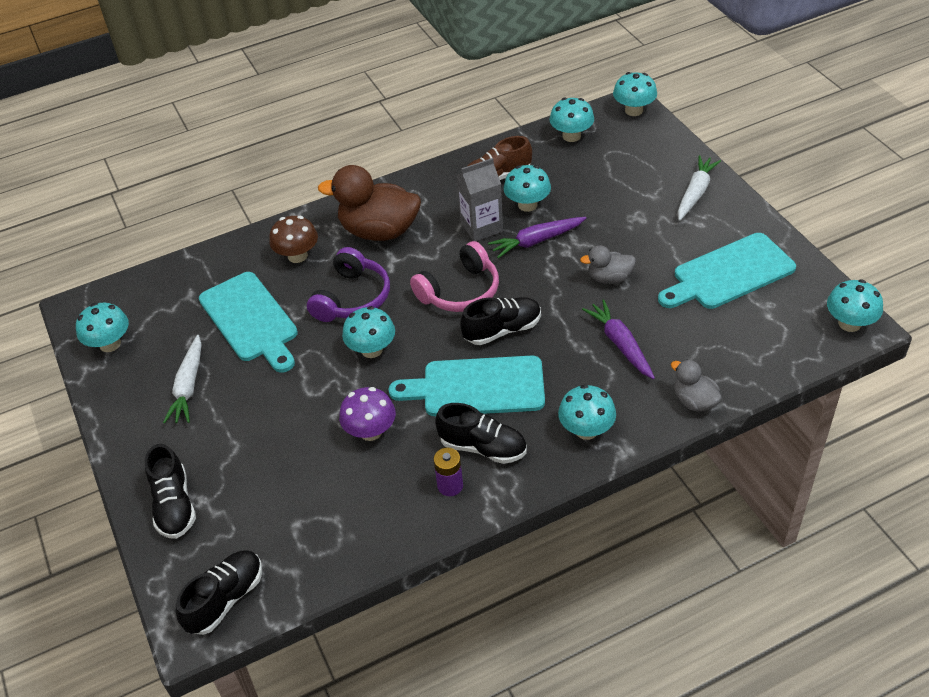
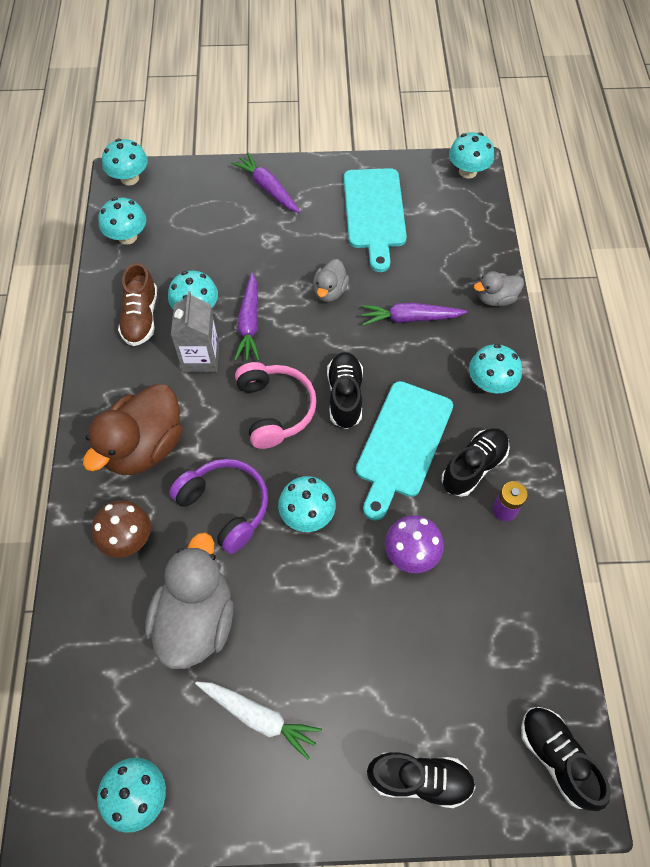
camera: 70 degrees left, 15 degrees up
turquoise cutting board [199,272,298,373] -> grey duck [145,532,233,669]
white carrot [678,155,721,221] -> purple carrot [231,152,301,213]

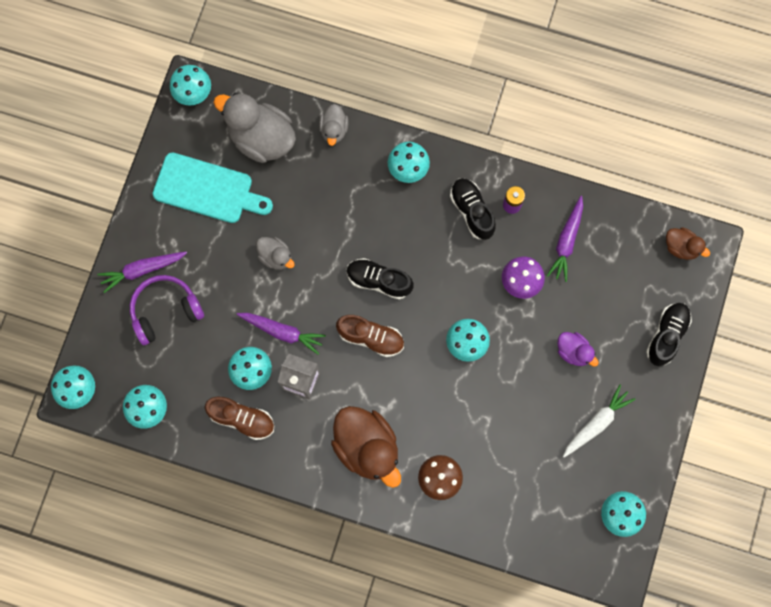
camera: 70 degrees left, 15 degrees up
grey duck [145,532,233,669] -> grey duck moved to [213,93,296,163]
purple headphones [169,459,268,554] -> purple headphones moved to [130,275,204,345]
pink headphones [235,362,317,449] -> brown shoe [336,315,404,357]
turquoise cutting board [356,381,453,521] -> none
purple carrot [361,303,467,325] -> purple carrot moved to [547,196,583,282]
black shoe [521,707,611,811] -> brown duck [666,228,710,260]
none -> purple duck [558,332,599,367]

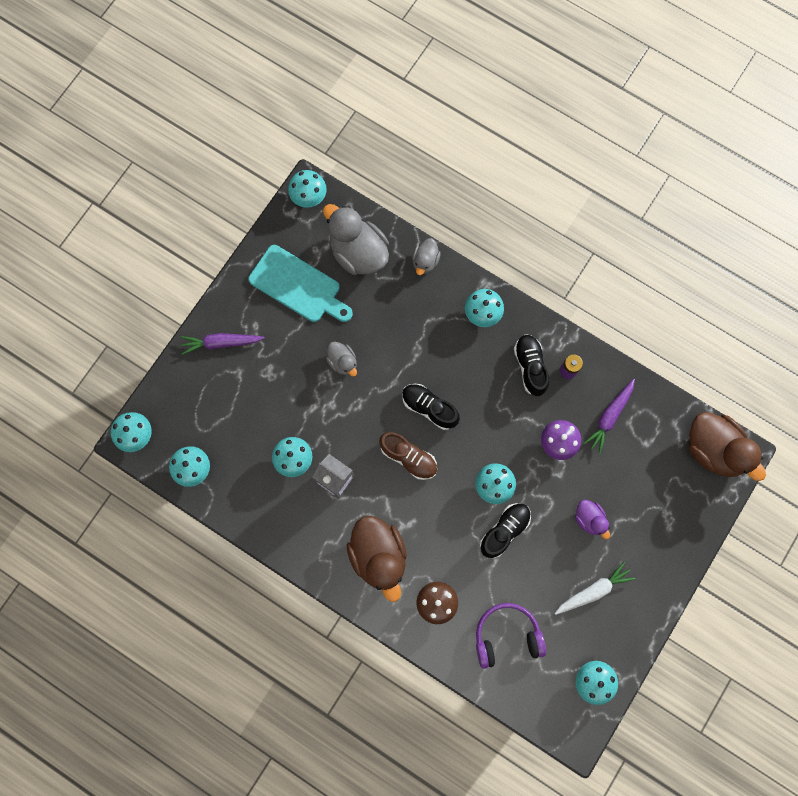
camera: 15 degrees right, 0 degrees up
purple headphones [130,275,204,345] -> purple headphones moved to [476,603,546,669]
brown shoe [205,397,274,440] -> none
purple carrot [237,313,326,355] -> none
black shoe [646,303,692,366] -> black shoe moved to [480,503,531,558]
brown duck [666,228,710,260] -> brown duck [689,412,766,481], size x1.94

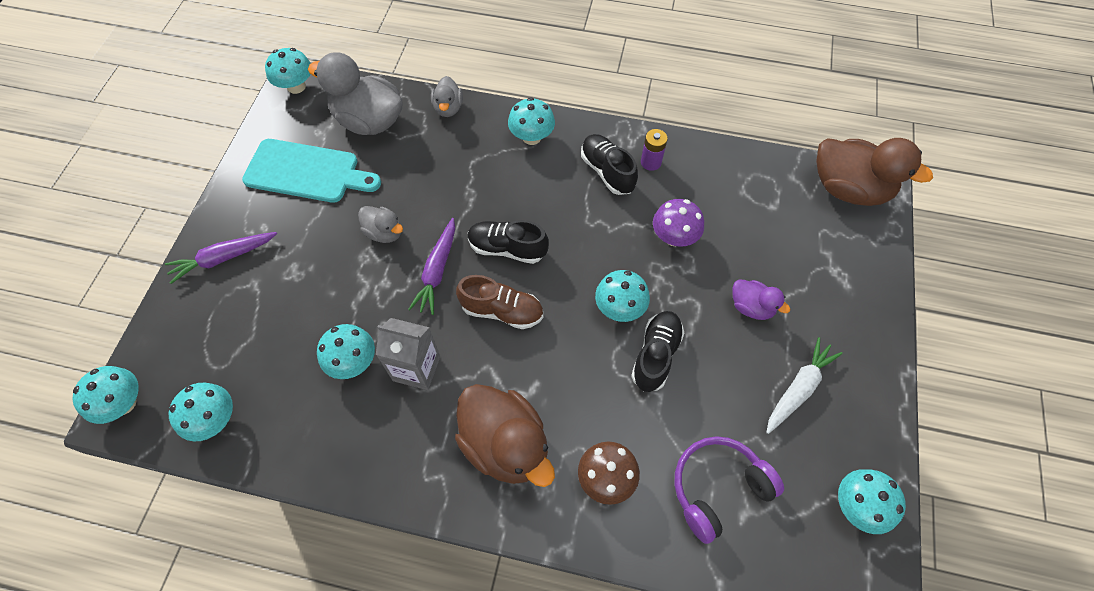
camera: 20 degrees left, 15 degrees down
purple carrot [583,379,635,454] -> purple carrot moved to [408,218,455,315]

